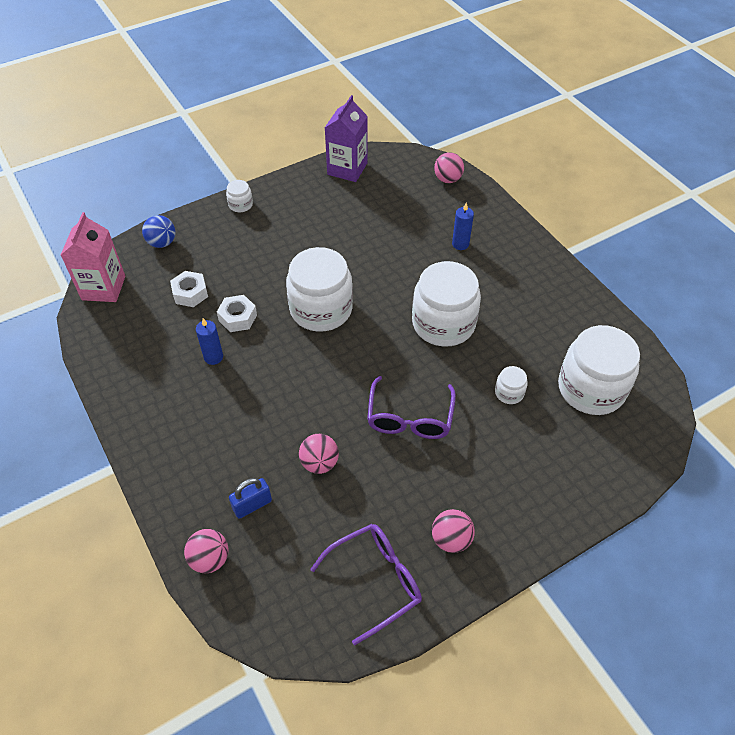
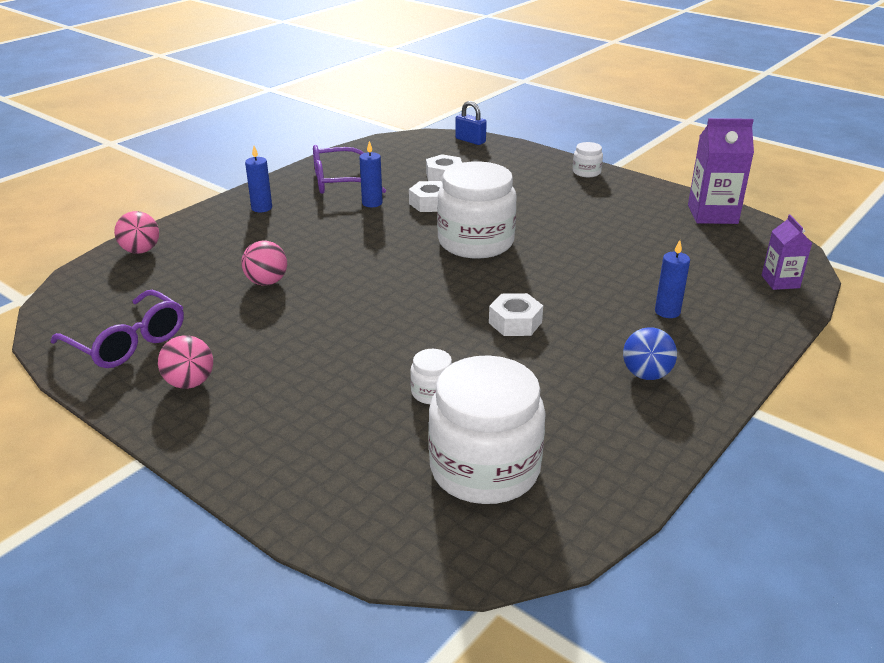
camera: 70 degrees right, 20 degrees down
pink carton [61,212,125,302] -> none
blue ball [142,215,175,248] -> blue ball moved to [623,327,677,380]
blue padlock [229,478,272,519] -> blue padlock moved to [455,101,487,145]
purple glasses [367,376,456,439] -> purple glasses moved to [313,145,386,194]
white jar [412,261,481,347] -> white nut [489,293,543,336]
pink ball [434,152,464,183] -> purple carton [762,215,812,290]
none -> blue candle [245,146,272,212]

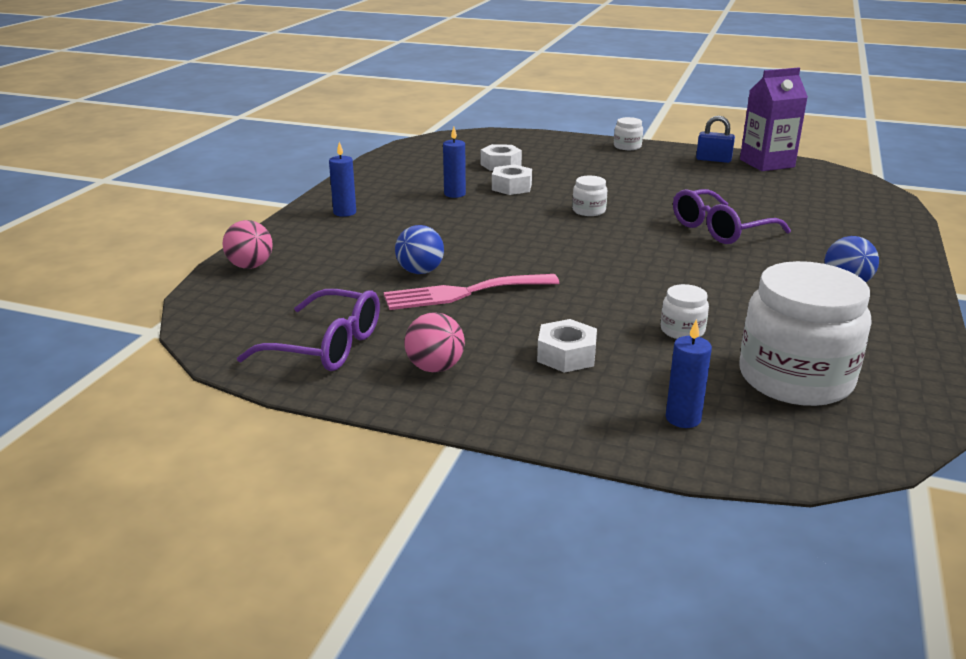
camera: 20 degrees left, 5 degrees down
pink ball [241,241,287,286] -> blue ball [395,225,444,274]
purple glasses [313,145,386,194] -> purple glasses moved to [673,189,791,244]
white jar [437,161,516,259] -> white jar [572,176,607,216], size x0.43
blue padlock [455,101,487,145] -> blue padlock moved to [696,116,735,163]
white nut [489,293,543,336] -> white nut moved to [537,319,597,373]
blue candle [655,240,690,318] -> blue candle moved to [666,319,712,428]
purple carton [762,215,812,290] -> none
none -> pink fork [384,274,559,310]

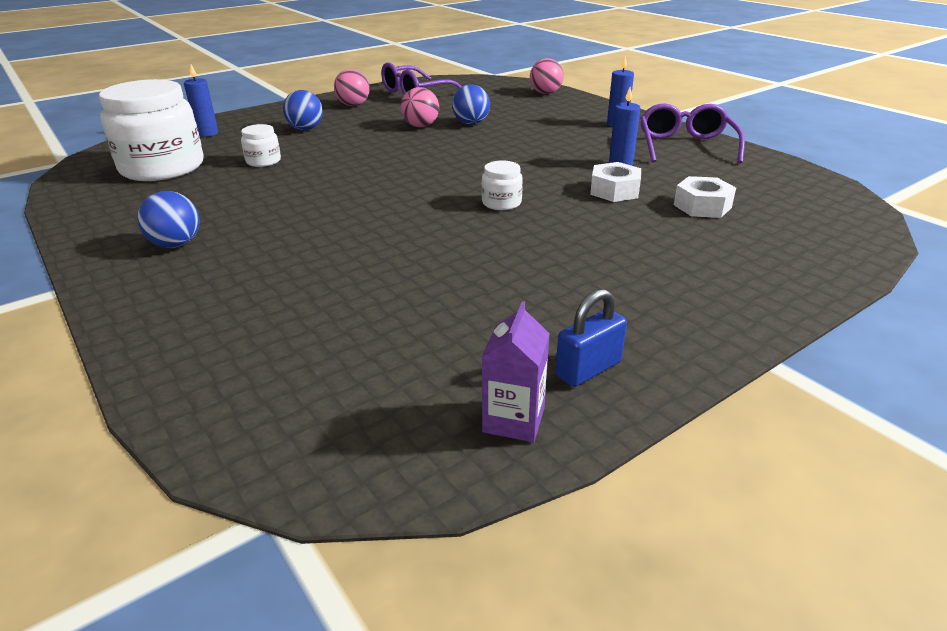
camera: 125 degrees right, 5 degrees up
pink fork [384,274,559,310] -> pink ball [401,87,439,127]
white nut [537,319,597,373] -> blue ball [283,90,323,130]
white jar [614,117,643,150] -> none
purple glasses [673,189,791,244] -> purple glasses moved to [640,103,745,163]
purple carton [740,67,808,171] -> purple carton [482,301,550,442], size x0.60

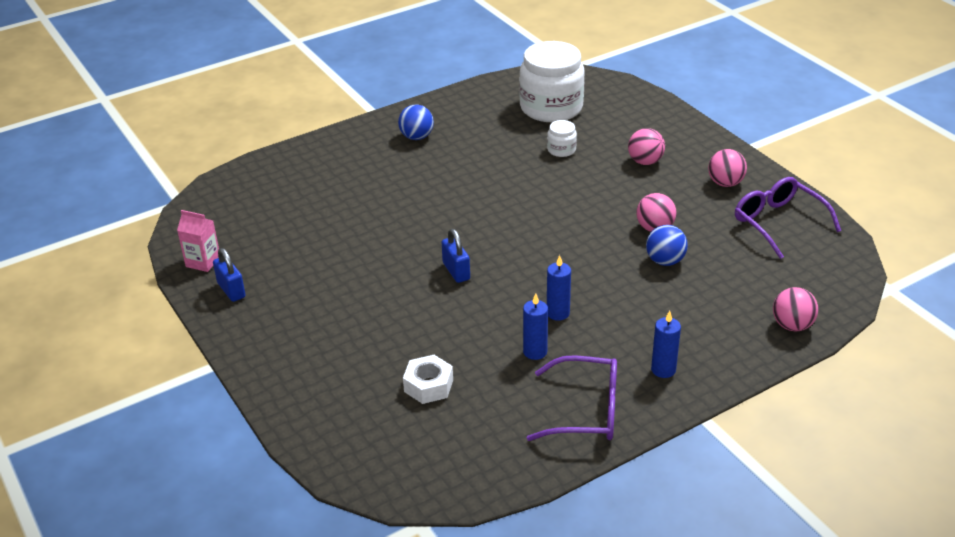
camera: 95 degrees right, 5 degrees up
blue candle [184,65,218,137] -> blue candle moved to [547,255,571,321]
blue ball [283,90,323,130] -> pink ball [628,128,665,165]
white jar [481,161,523,210] -> blue padlock [442,229,470,283]
purple carton [482,301,550,442] -> pink carton [177,210,219,272]
white nut [590,162,641,202] -> none

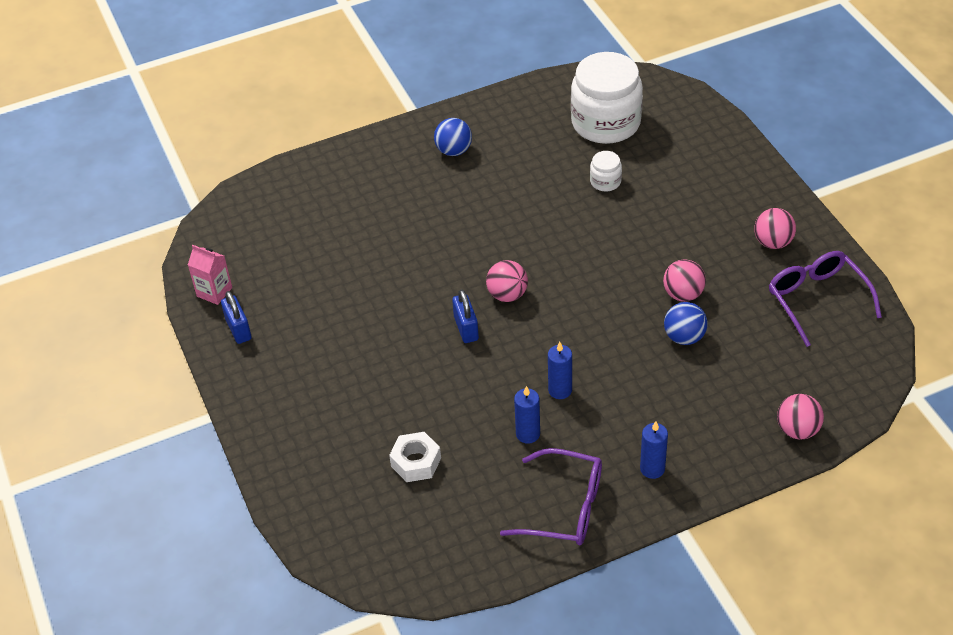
camera: 10 degrees right, 10 degrees up
pink ball [628,128,665,165] -> pink ball moved to [486,260,528,302]

